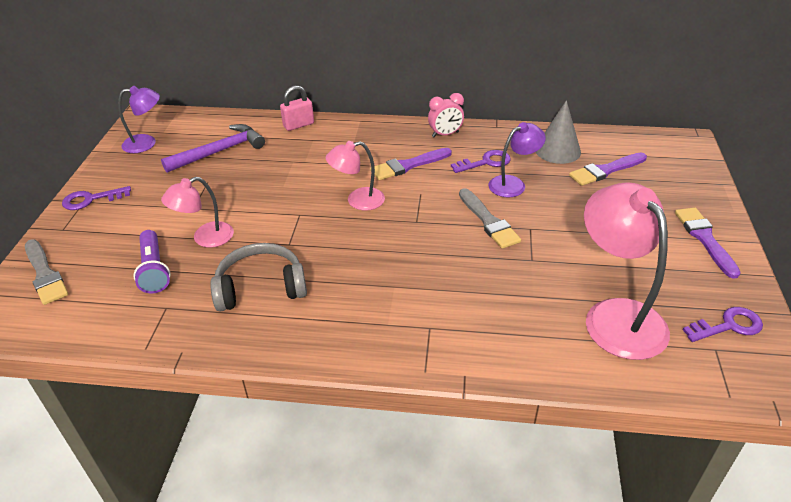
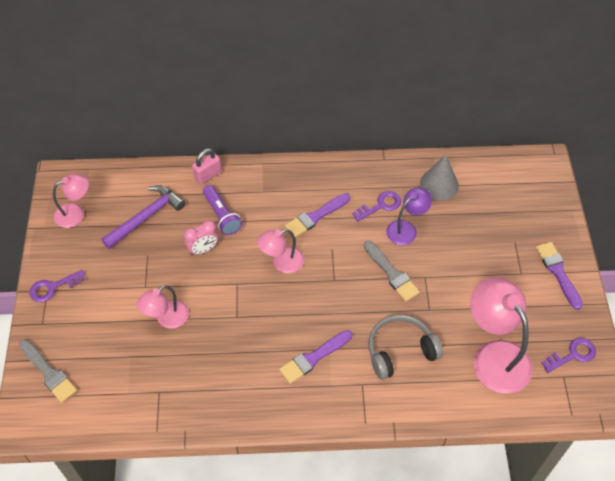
camera: 10 degrees left, 15 degrees up
purple lamp [118,86,160,153] -> pink lamp [53,174,89,228]
purple flashlight [133,230,170,293] -> purple flashlight moved to [203,185,242,235]
grey headphones [210,243,307,312] -> grey headphones moved to [368,315,443,380]
pink clock [428,93,464,137] -> pink clock moved to [184,220,218,255]
purple brush [569,152,647,186] -> purple brush moved to [279,330,352,384]

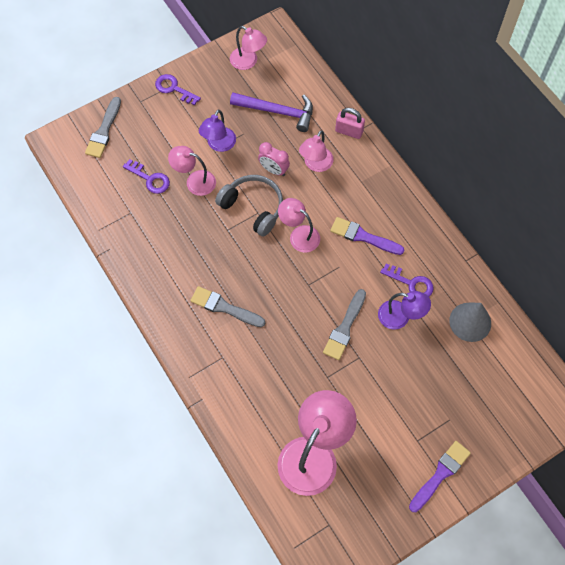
camera: 60 degrees right, 10 degrees up
purple flashlight [203,185,242,235] -> pink lamp [299,130,334,172]
purple brush [279,330,352,384] -> grey brush [190,286,265,327]
grey headphones [368,315,443,380] -> grey headphones moved to [215,175,283,237]
purple key [541,338,596,373] -> purple key moved to [123,159,170,194]
none -> purple lamp [199,110,236,152]

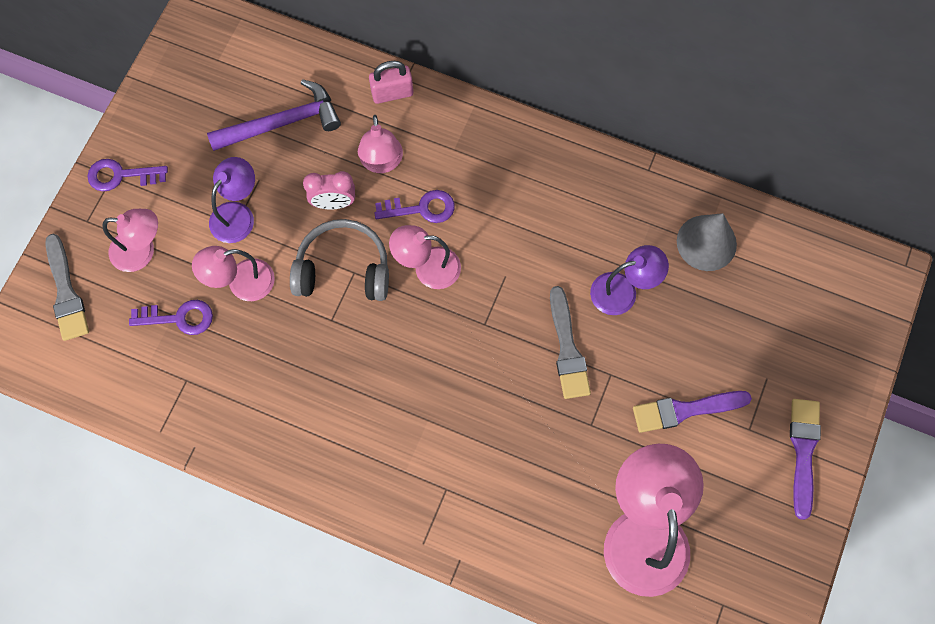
camera: 35 degrees left, 5 degrees up
grey brush [190,286,265,327] -> none
purple lamp [199,110,236,152] -> purple lamp turned 135 degrees counterclockwise [209,157,255,243]
pink lamp [230,26,267,70] -> pink lamp moved to [102,209,158,272]
purple brush [330,217,404,255] -> purple brush moved to [633,391,752,433]
purple key [380,263,434,297] -> purple key moved to [374,190,455,223]

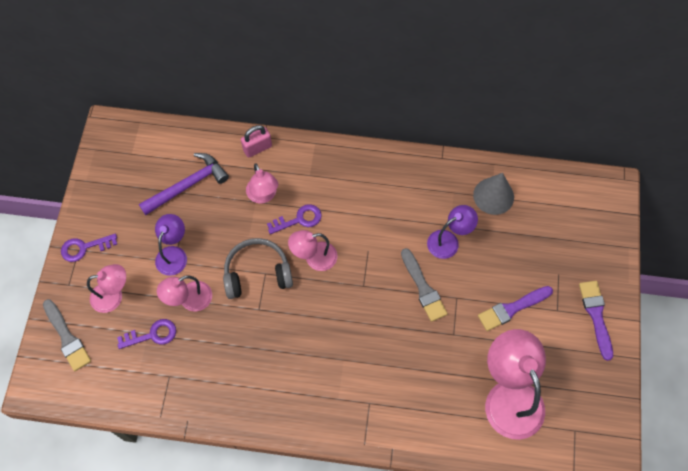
camera: 15 degrees left, 5 degrees down
pink clock [303,171,355,209] -> none

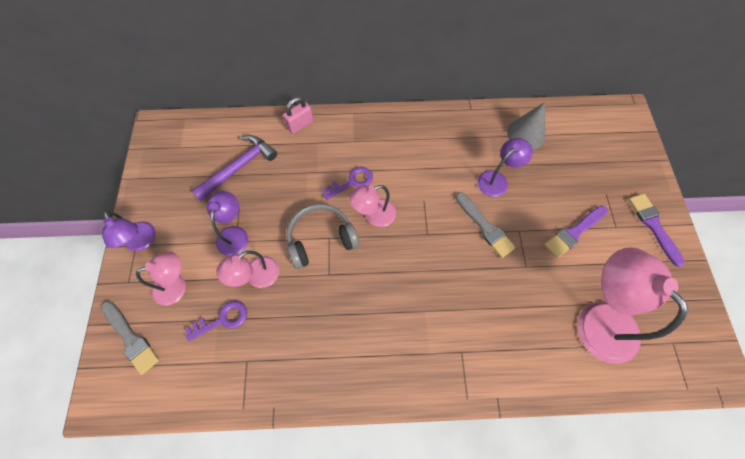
camera: 10 degrees left, 0 degrees up
purple key [61,234,117,262] -> purple lamp [102,211,156,251]
pink lamp [246,163,278,203] -> none

